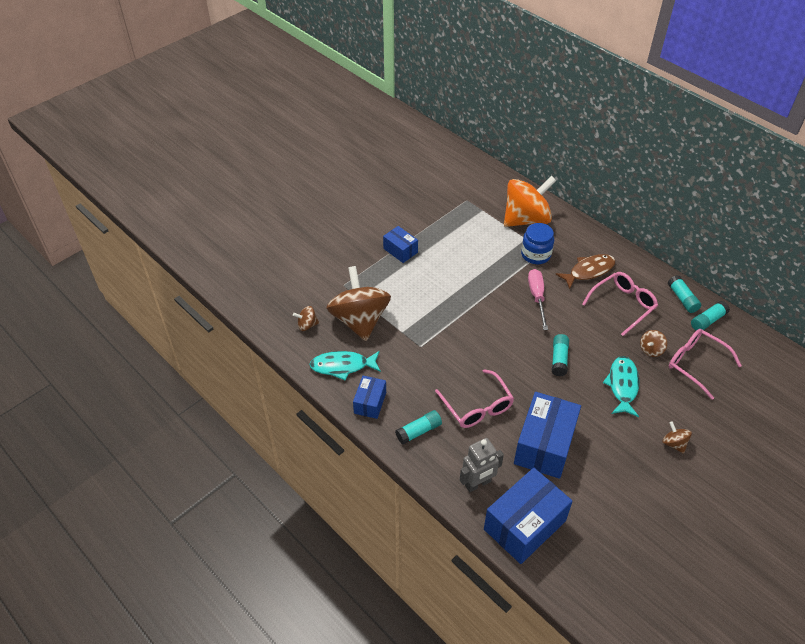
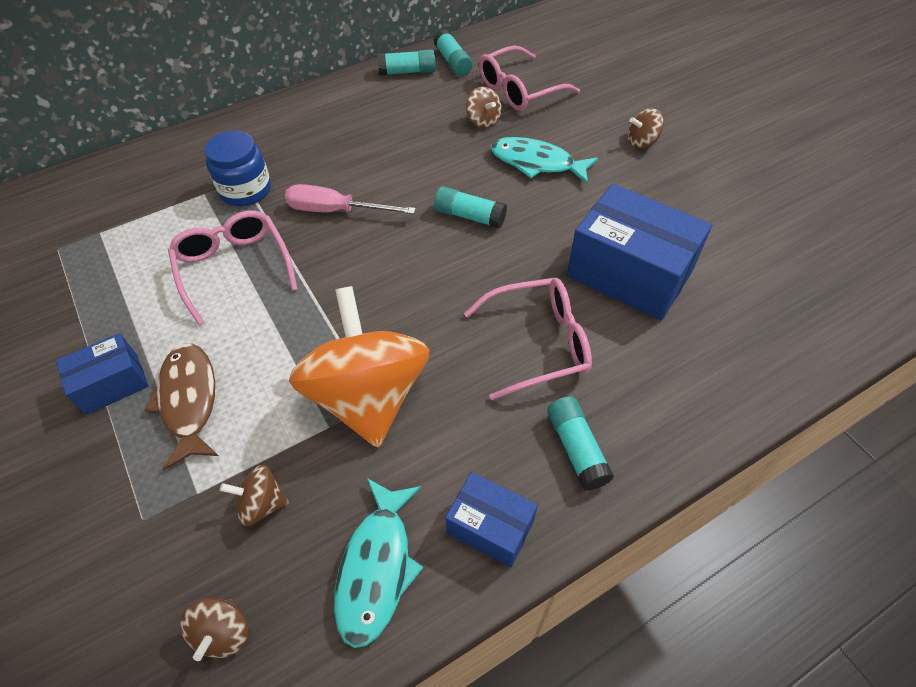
camera: 75 degrees left, 5 degrees up
brown spinning top [327,266,391,341] -> brown spinning top [220,465,289,526], size x0.41
grey robot [460,438,504,492] -> none
blue box [484,468,573,564] -> none
orange spinning top [504,176,556,227] -> orange spinning top moved to [289,286,430,447]
brown fish [555,254,616,289] -> brown fish moved to [144,343,218,470]
pink glasses [582,272,658,336] -> pink glasses moved to [168,210,298,325]

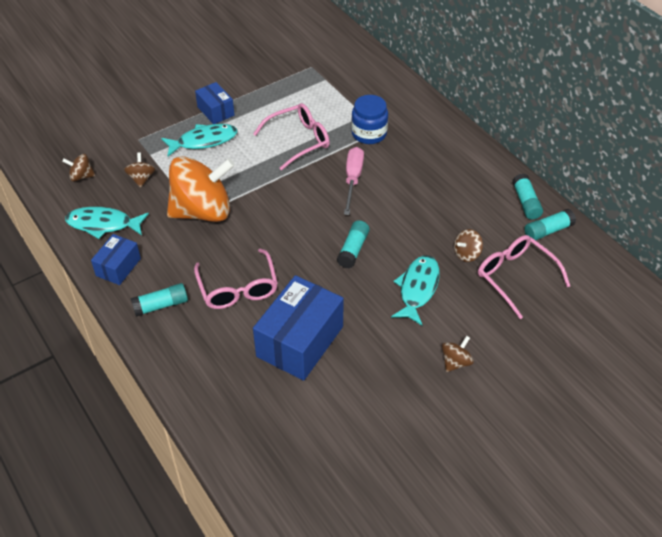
camera: 85 degrees right, 5 degrees down
brown fish [144,343,218,470] -> turquoise fish [161,124,237,156]
brown spinning top [628,108,664,149] -> brown spinning top turned 60 degrees clockwise [442,336,474,372]

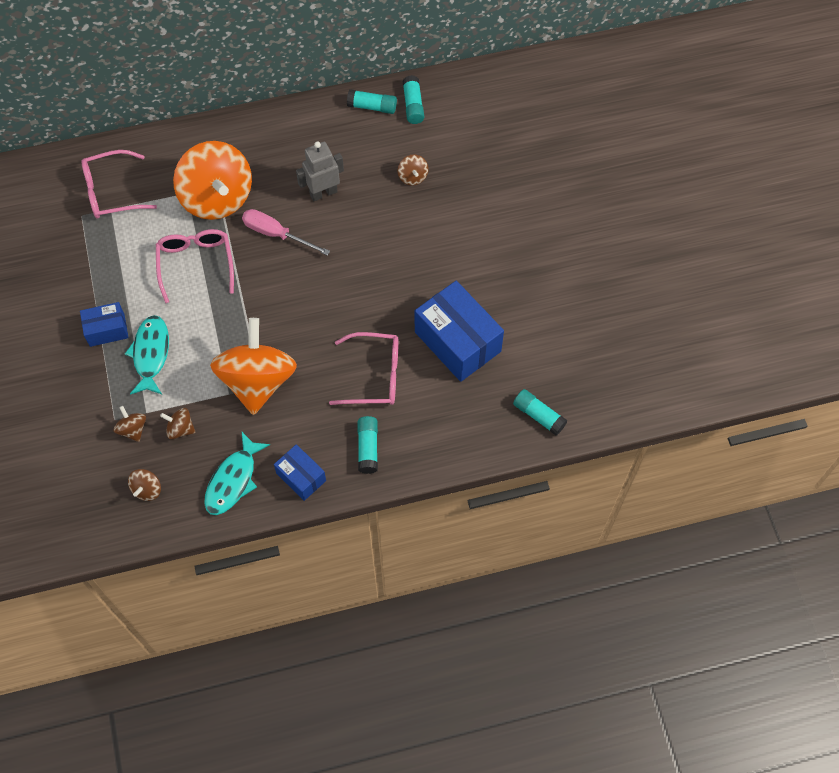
camera: 70 degrees left, 15 degrees up
turquoise glue stick [337,220,370,269] -> turquoise glue stick moved to [513,389,567,436]
blue jar [351,95,388,144] -> orange spinning top [173,141,252,220]
turquoise fish [391,255,440,325] -> none
brown spinning top [442,336,474,372] -> brown spinning top moved to [114,406,146,442]
pink glasses [478,235,570,319] -> pink glasses moved to [81,150,157,219]
none -> grey robot [296,141,344,201]

